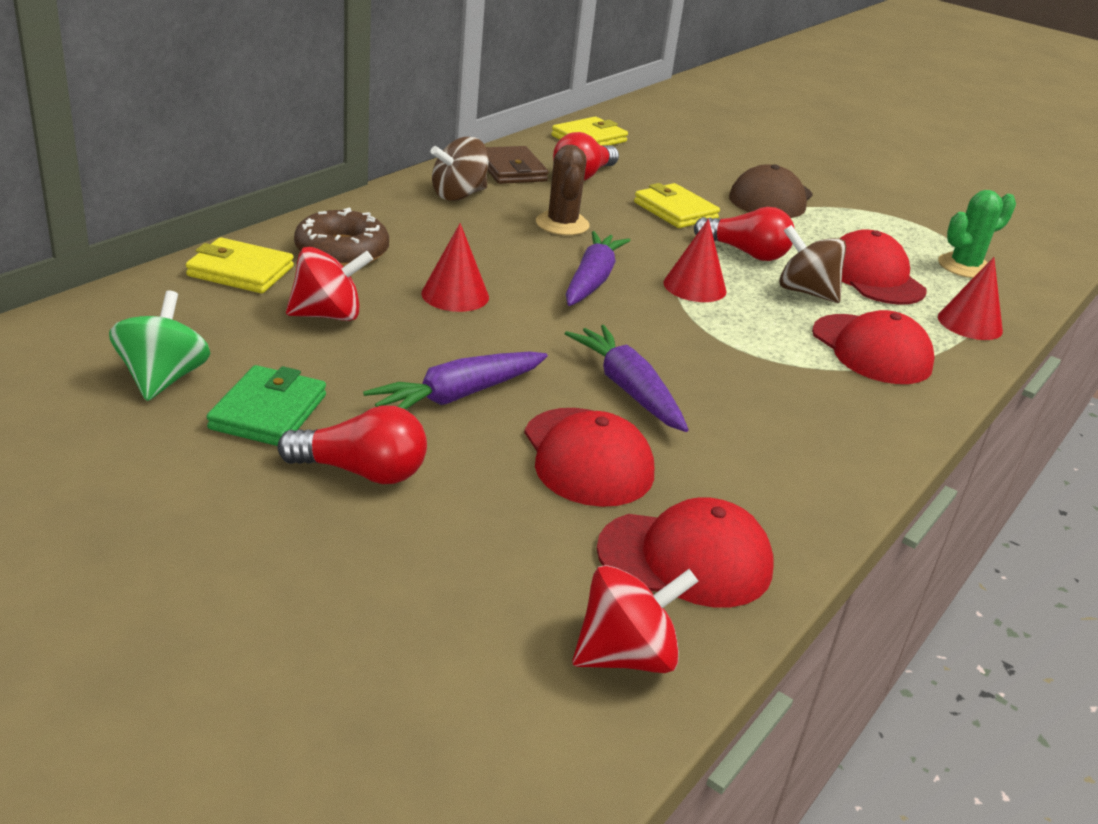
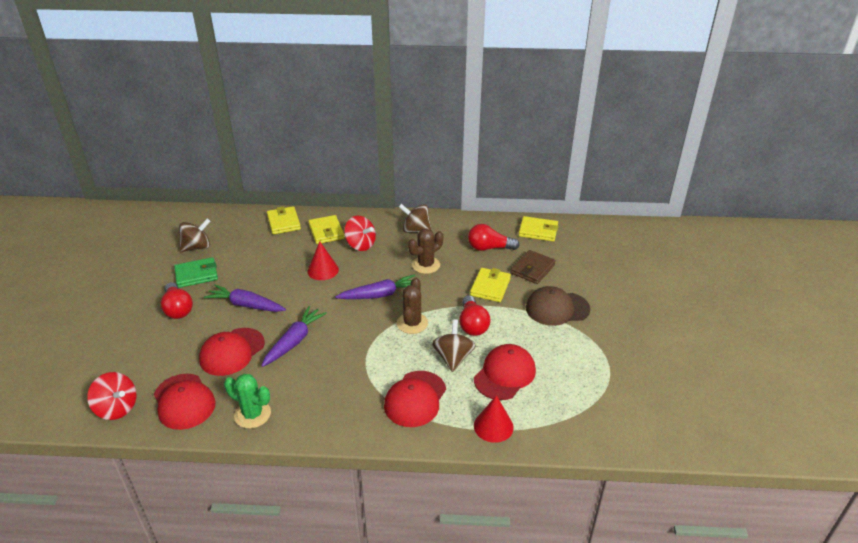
camera: 60 degrees right, 5 degrees up
green spinning top [109,291,210,401] -> brown spinning top [179,219,211,252]
red spinning top [286,247,373,321] -> red spinning top moved to [344,216,376,251]
brown donut [294,208,389,267] -> yellow wallet [308,215,344,244]
brown wallet [486,146,549,184] -> brown wallet moved to [511,250,556,284]
red cone [663,219,727,302] -> brown cactus [397,277,428,334]
green cactus [938,190,1016,278] -> green cactus moved to [224,374,271,429]

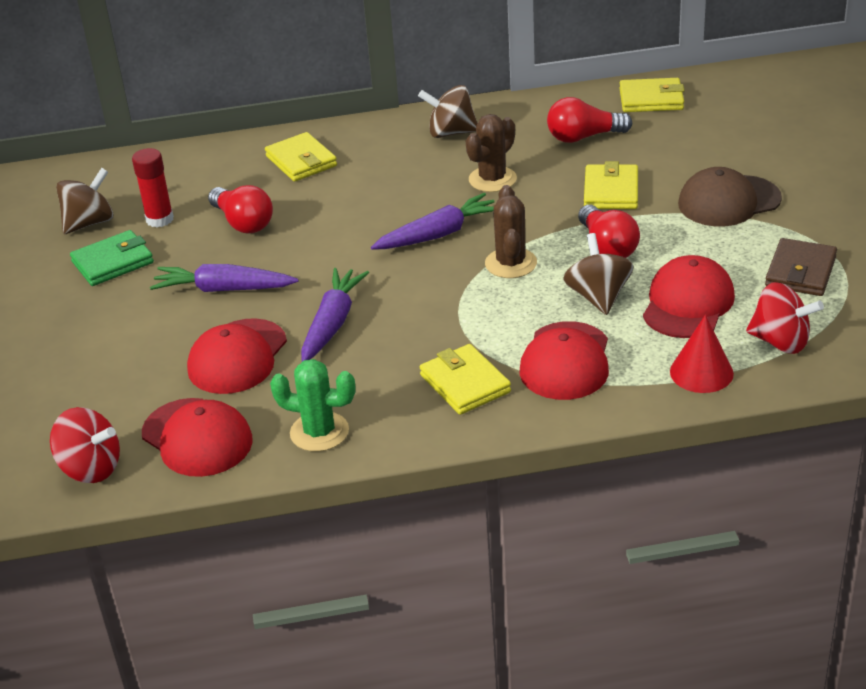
camera: 10 degrees left, 0 degrees up
red light bulb [161,282,193,319] -> red light bulb moved to [208,185,273,234]
yellow wallet [267,206,301,234] -> yellow wallet moved to [420,344,511,415]
red cone [307,241,339,280] -> none
red spinning top [344,216,376,251] -> red spinning top moved to [746,282,824,354]
brown wallet [511,250,556,284] -> brown wallet moved to [765,238,837,296]
none -> red glue stick [132,148,174,228]

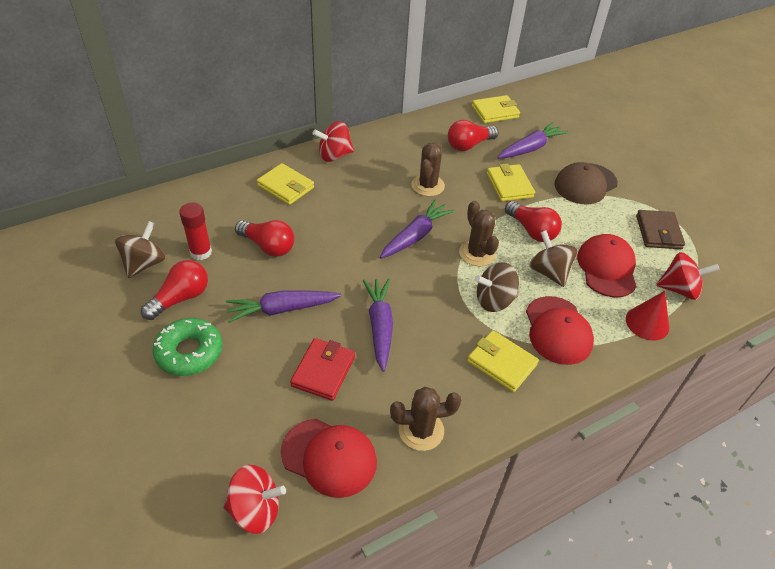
camera: 25 degrees left, 10 degrees up
green wallet [70,230,154,286] -> red light bulb [141,260,208,320]
red cap [187,318,287,394] -> red wallet [290,338,355,401]
green cactus [270,359,355,452] -> brown cactus [390,387,461,451]
brown spinning top [418,85,478,138] -> brown spinning top moved to [475,262,519,312]
none -> green donut [153,318,222,376]
none -> red spinning top [312,121,354,162]
none -> purple carrot [497,122,568,159]

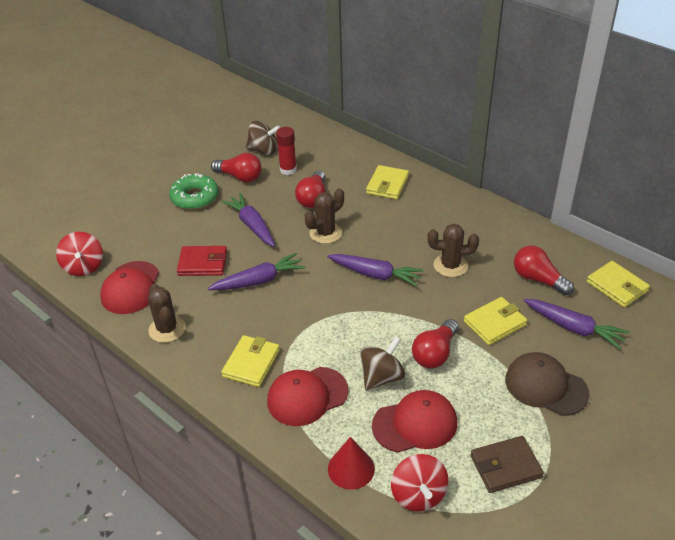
camera: 75 degrees right, 5 degrees down
red spinning top [312,121,354,162] -> none
brown cactus [459,201,499,266] -> brown cactus moved to [305,188,344,244]
brown spinning top [475,262,519,312] -> none

